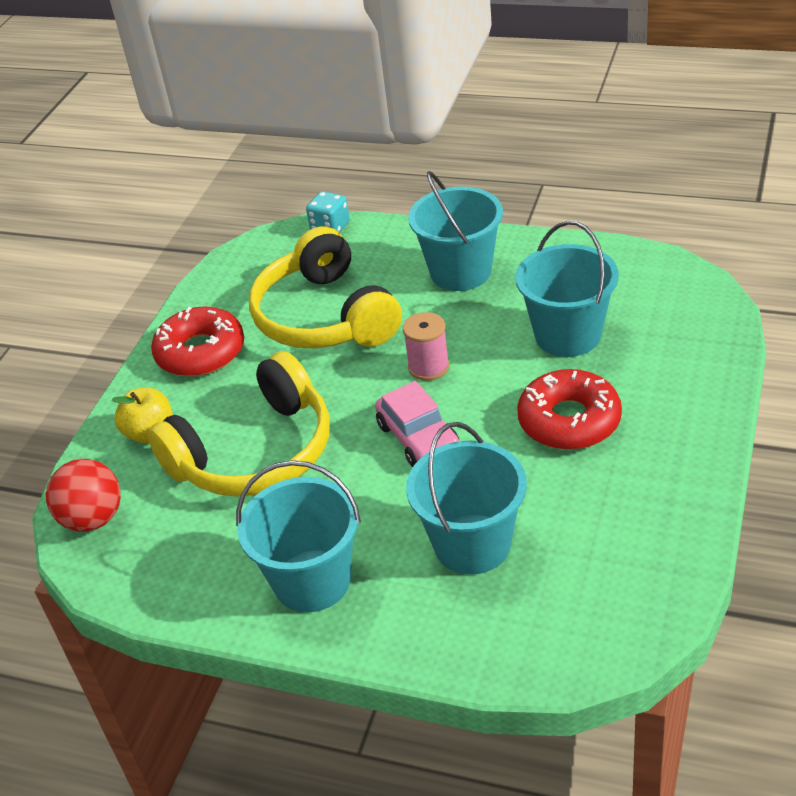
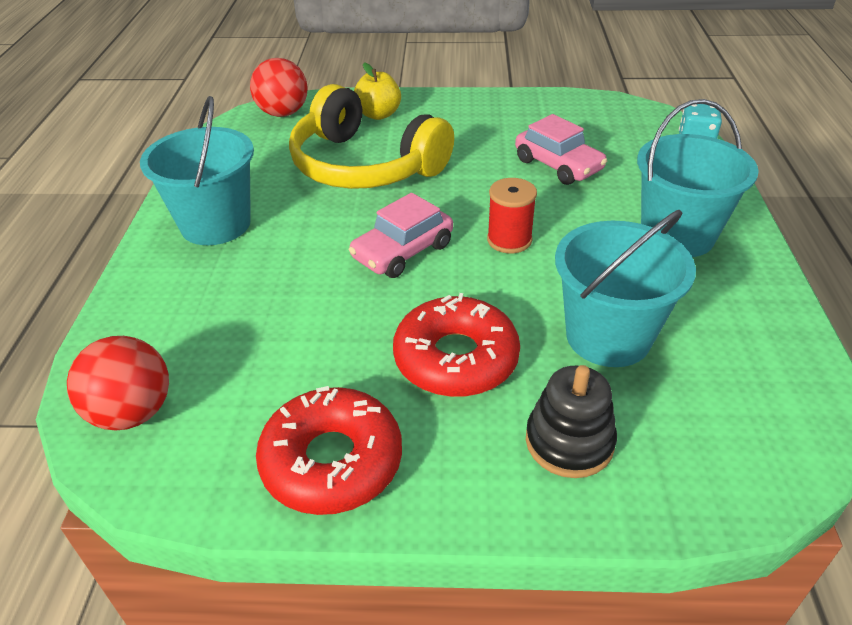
camera: 70 degrees right, 0 degrees up
red donut [151,307,244,377] -> red donut moved to [256,386,402,515]
yellow headphones [249,227,402,348] -> pink car [515,114,607,185]
pink spool [403,312,449,381] -> red spool [487,178,537,253]
turquoise bucket [406,422,527,575] -> none
none -> red ball [67,336,169,430]
none -> black stacking toy [526,365,617,478]

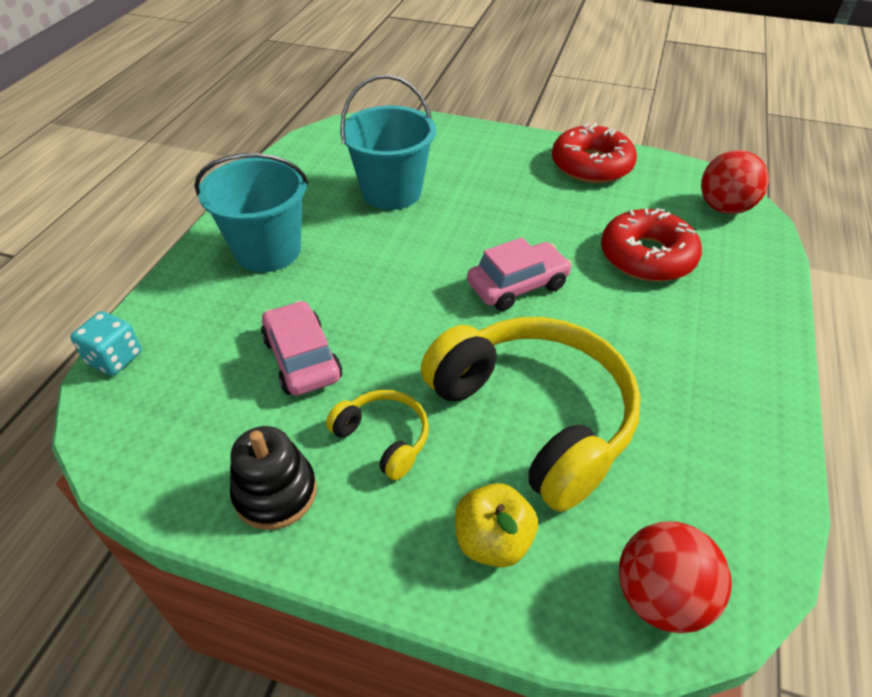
camera: 165 degrees left, 5 degrees up
turquoise bucket [140,96,254,245] -> none
red donut [393,293,520,397] -> red donut moved to [601,208,702,282]
red spool [487,178,537,253] -> none
black stacking toy [526,365,617,478] -> black stacking toy moved to [230,426,317,530]
none -> yellow headphones [326,390,429,480]

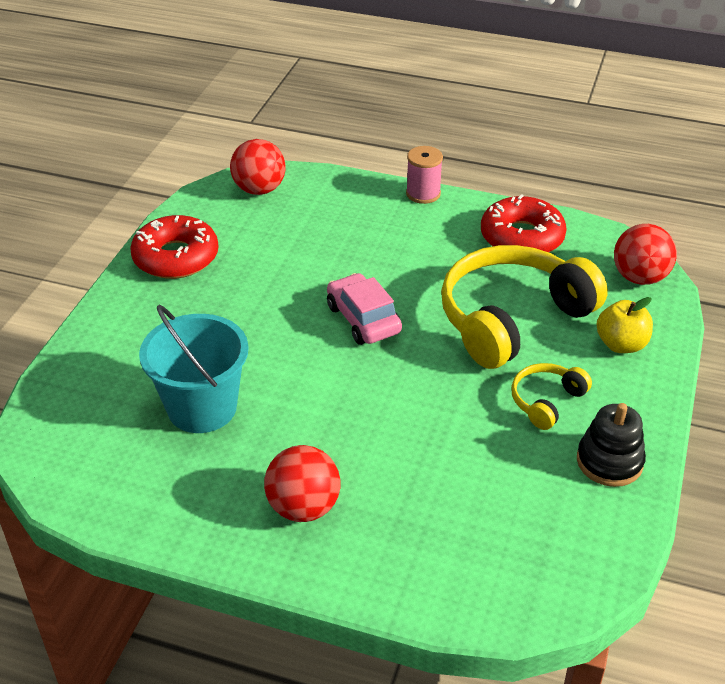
camera: 90 degrees left, 5 degrees down
turquoise dice [70,311,142,376] -> none
turquoise bucket [194,153,309,272] -> red ball [264,445,340,522]
pink car [261,301,342,396] -> none
red donut [601,208,702,282] -> red donut moved to [481,194,567,252]
none -> pink spool [406,146,443,204]

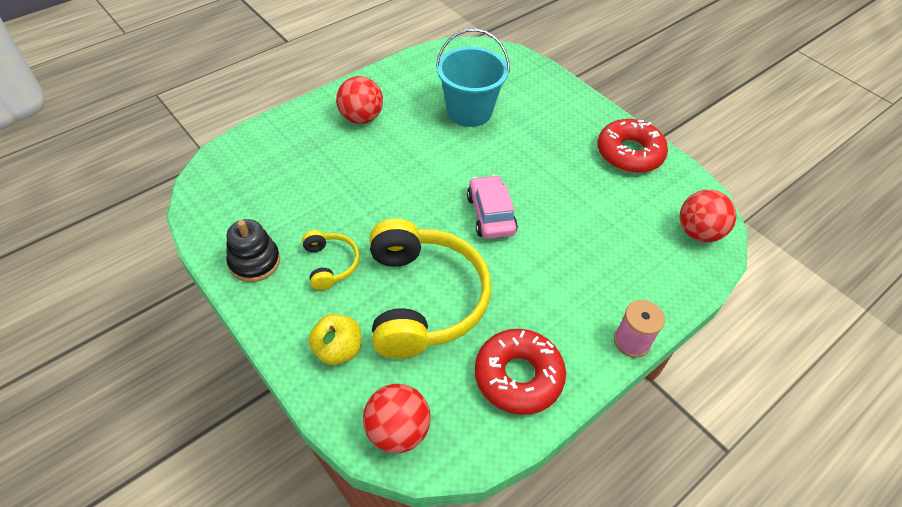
camera: 120 degrees right, 10 degrees up
pink car [327,273,402,345] -> pink car turned 105 degrees counterclockwise [467,175,518,239]

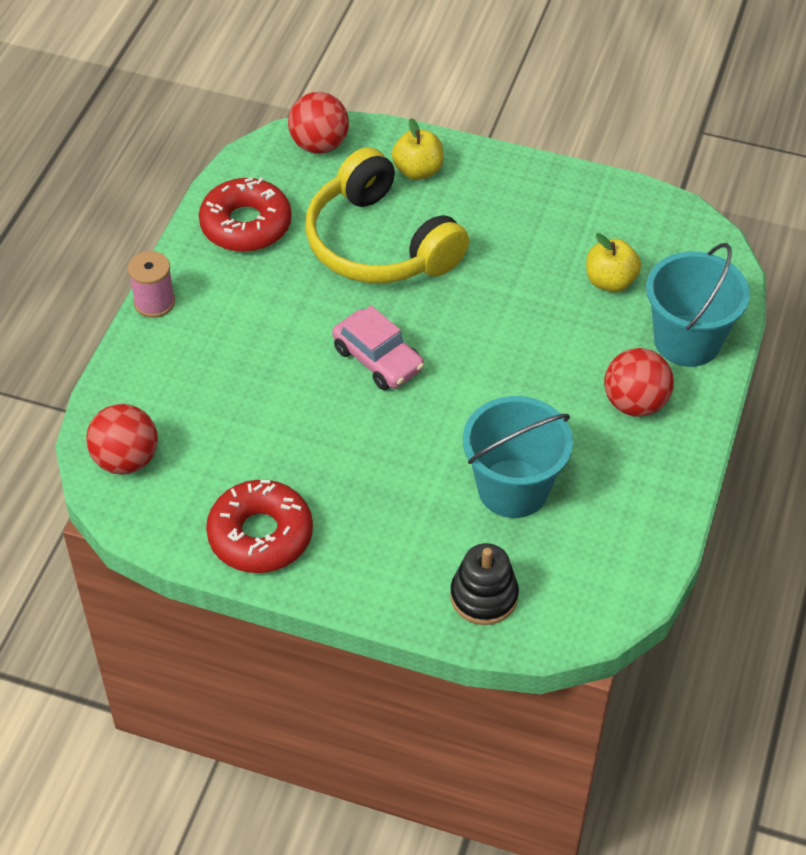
camera: 150 degrees right, 0 degrees up
black stacking toy [226,219,280,282] -> black stacking toy moved to [450,543,519,625]
yellow headphones [302,230,360,290] -> none
none -> yellow apple [586,233,641,292]
none -> turquoise bucket [646,243,750,367]

